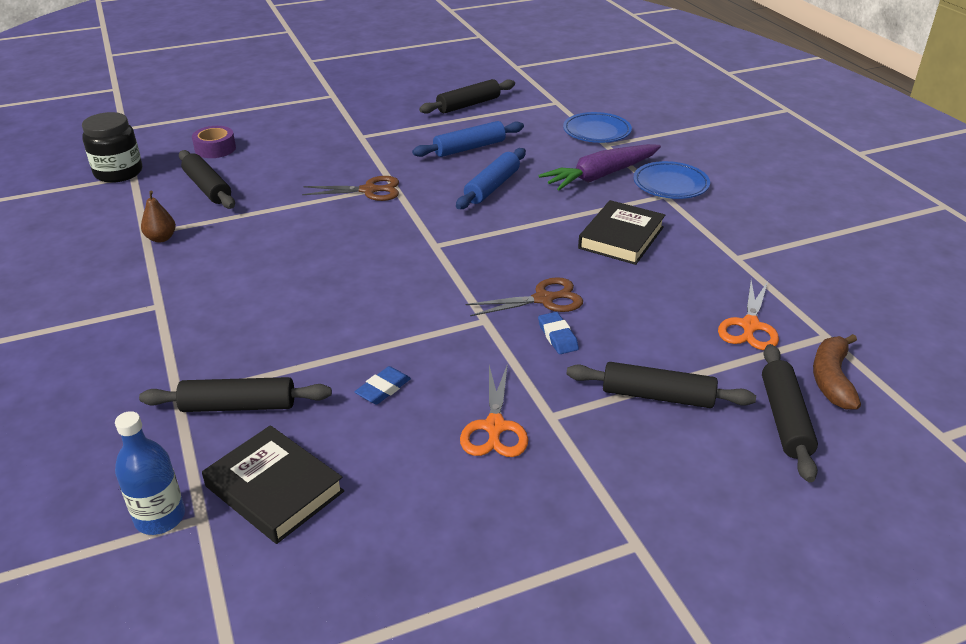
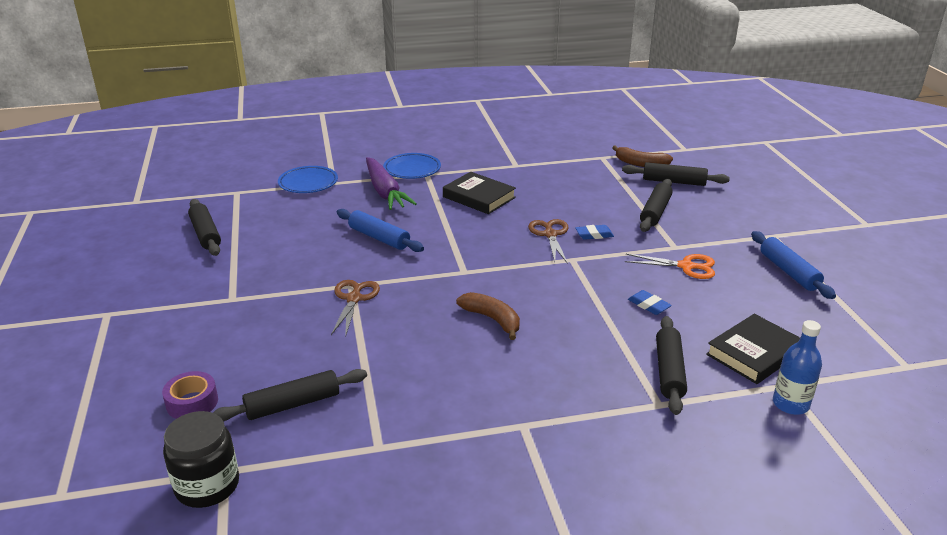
camera: 80 degrees left, 5 degrees down
brown pear [141,191,176,243] -> none
blue rolling pin [412,121,524,157] -> blue rolling pin moved to [751,231,836,299]
orange scissors [718,280,779,350] -> none
none -> brown banana [456,292,520,340]

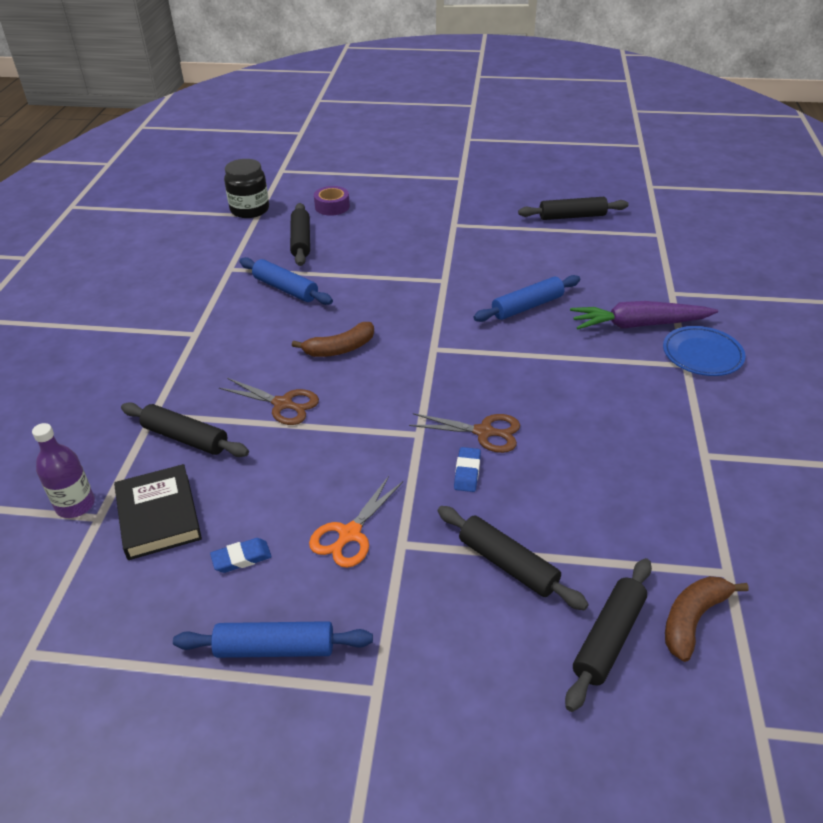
camera: 110 degrees right, 10 degrees up
blue plate [278,166,338,193] -> none
brown scissors [331,280,380,338] -> brown scissors moved to [219,378,319,425]
black book [443,172,516,214] -> none
blue eraser [628,290,672,315] -> blue eraser moved to [210,538,272,573]
blue bottle [773,320,822,415] -> purple bottle [32,423,95,518]
none -> blue rolling pin [240,257,333,305]

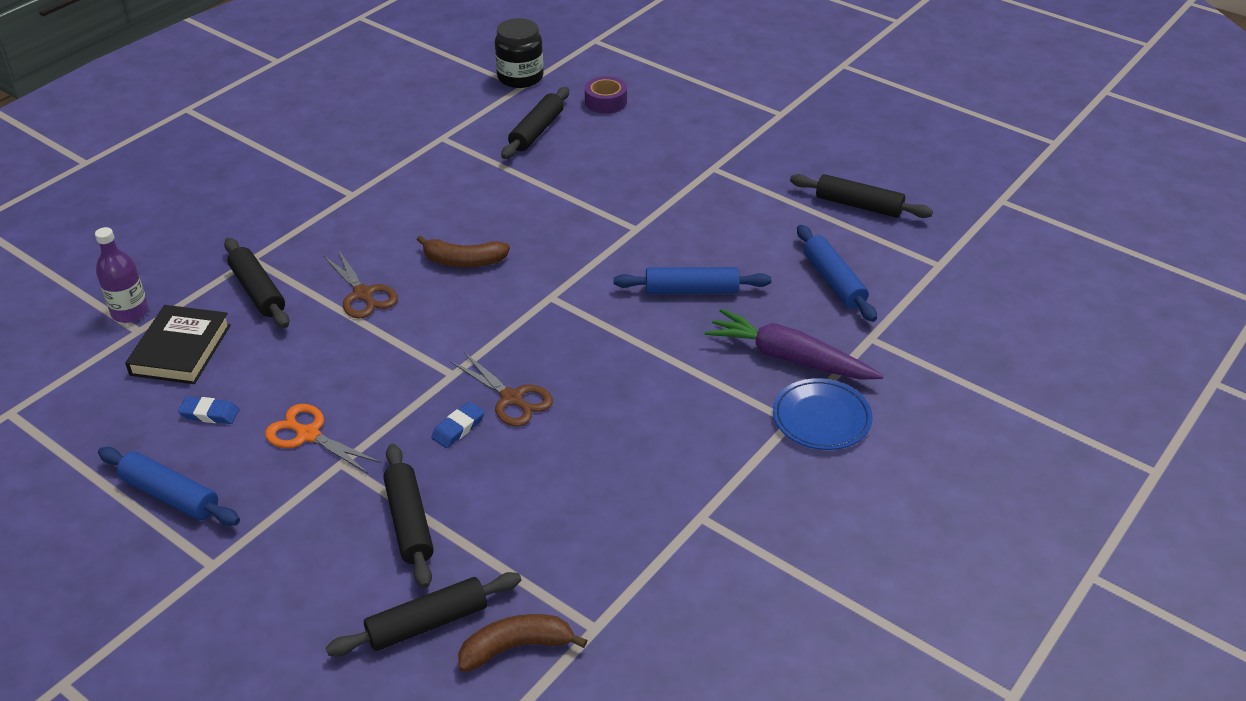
camera: 30 degrees right, 0 degrees up
blue rolling pin [240,257,333,305] -> blue rolling pin moved to [797,225,877,322]
orange scissors [309,476,403,568] -> orange scissors turned 60 degrees clockwise [265,404,381,473]

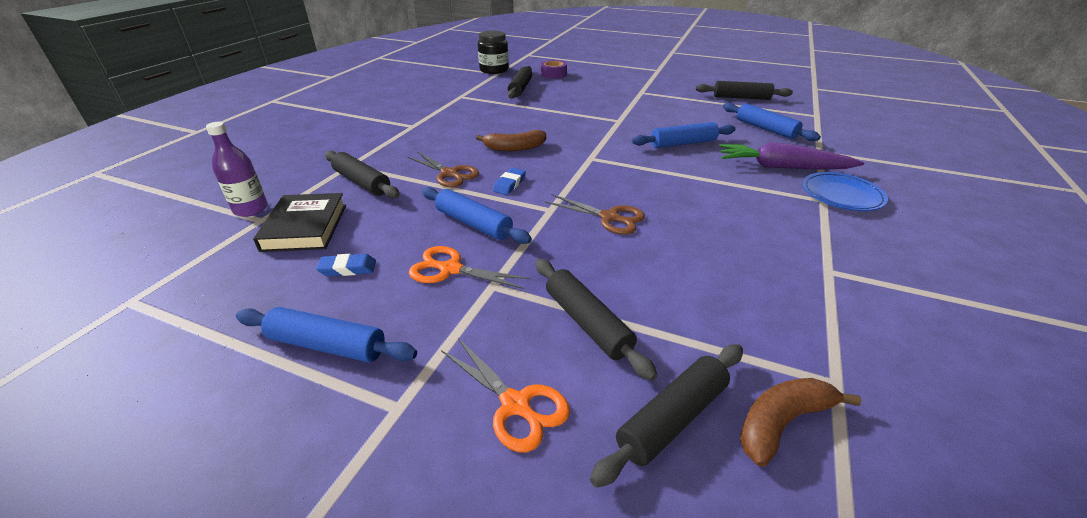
camera: 15 degrees left, 5 degrees down
blue eraser [431,402,485,448] -> blue eraser moved to [493,168,526,195]
none -> blue rolling pin [422,187,532,244]
none -> orange scissors [441,338,570,452]

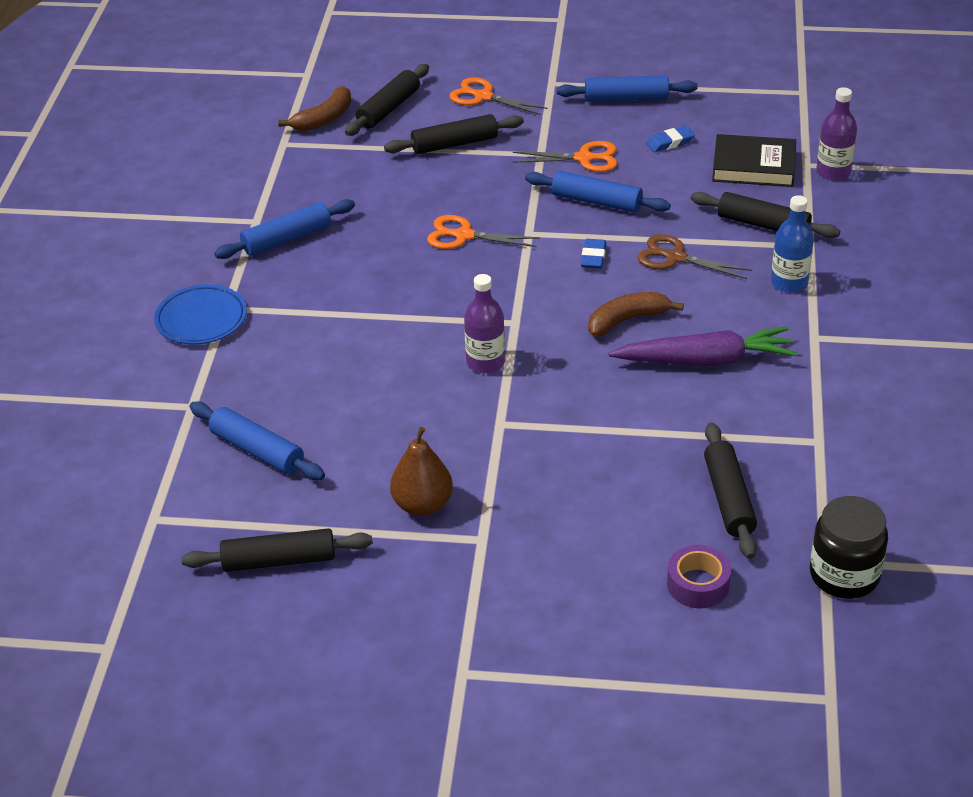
camera: 165 degrees right, 5 degrees up
black book [253,193,346,252] -> black book turned 60 degrees counterclockwise [712,134,796,187]
black rolling pin [535,259,657,381] -> black rolling pin turned 60 degrees counterclockwise [384,114,524,154]
brown scissors [544,194,645,235] -> orange scissors [427,215,540,249]
blue rolling pin [632,122,736,148] -> blue rolling pin moved to [214,199,355,259]
purple carrot [719,142,864,169] -> purple carrot moved to [609,327,797,366]
none -> brown pear [390,427,453,516]
none -> purple bottle [464,274,505,373]
none -> blue bottle [771,195,814,293]

